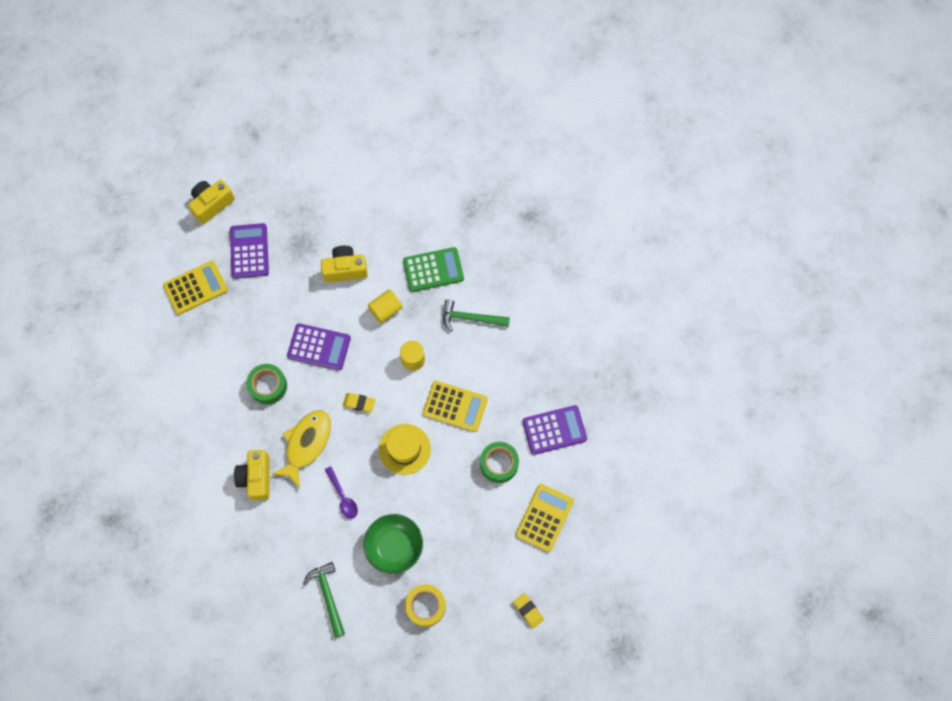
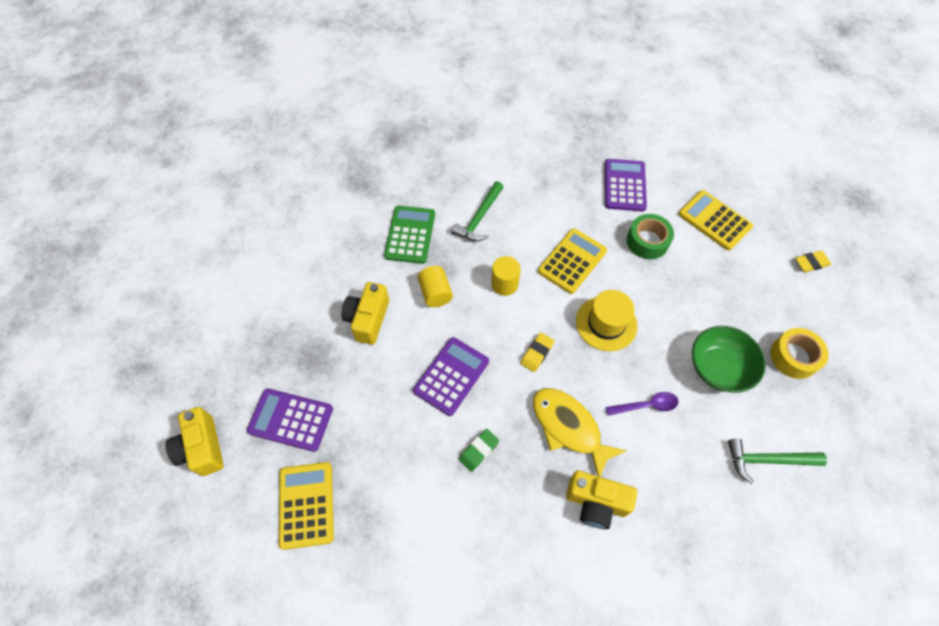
camera: 70 degrees left, 10 degrees down
green tape [247,364,287,405] -> green eraser [459,429,499,472]

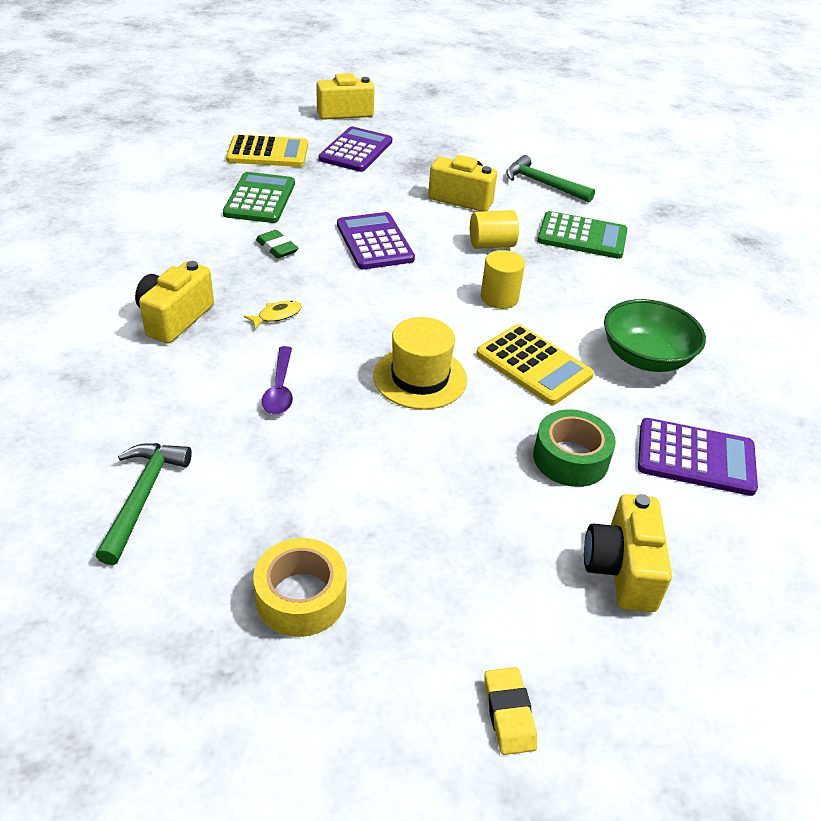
camera: 95 degrees right, 20 degrees down
purple calculator [413,337,489,416] -> purple calculator turned 150 degrees counterclockwise [337,212,415,269]
green hammer [451,181,504,242] -> green hammer moved to [506,155,595,203]
yellow eraser [520,333,554,372] -> none
yellow fish [533,388,627,477] -> yellow fish [244,300,302,329], size x0.43
yellow calculator [679,190,753,250] -> yellow camera [584,494,672,612]
green bowl [692,326,766,393] -> green bowl moved to [604,299,706,372]
none -> green calculator [223,172,295,223]

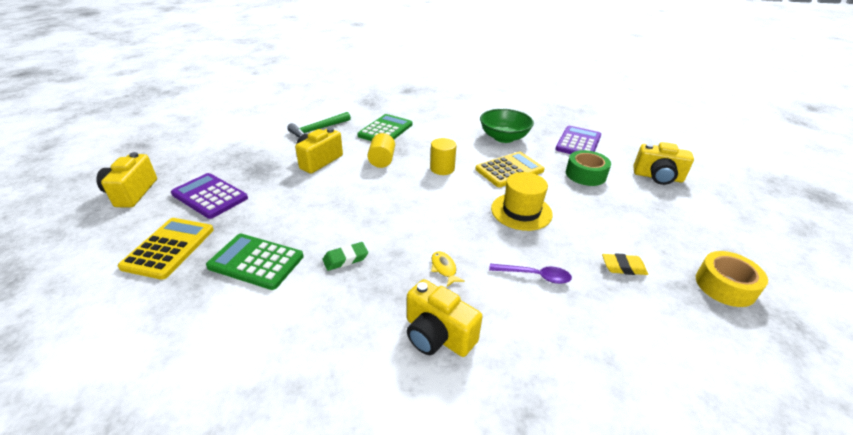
camera: 75 degrees left, 5 degrees down
green hammer [96,443,192,565] -> none
purple calculator [337,212,415,269] -> none
yellow eraser [484,667,537,755] -> yellow eraser moved to [602,253,648,275]

